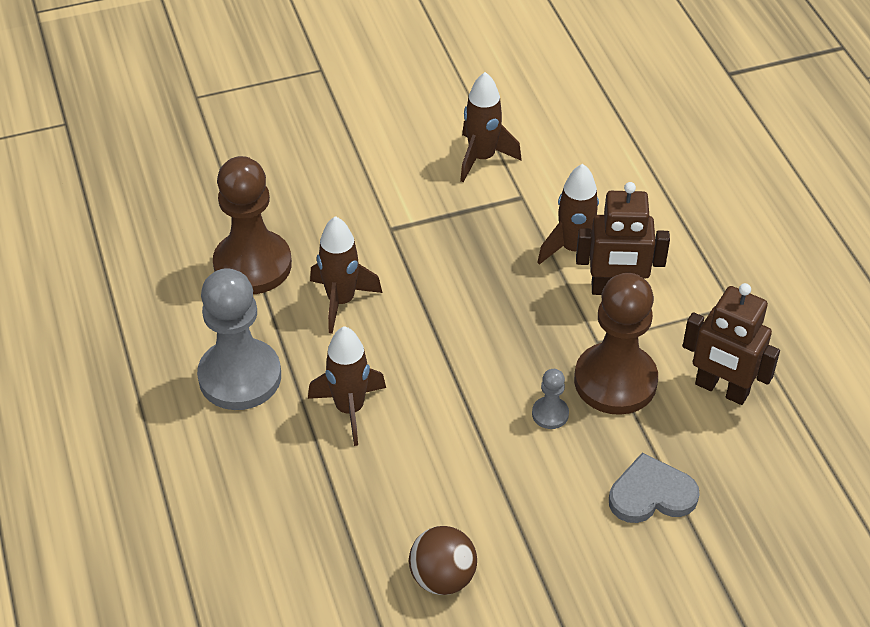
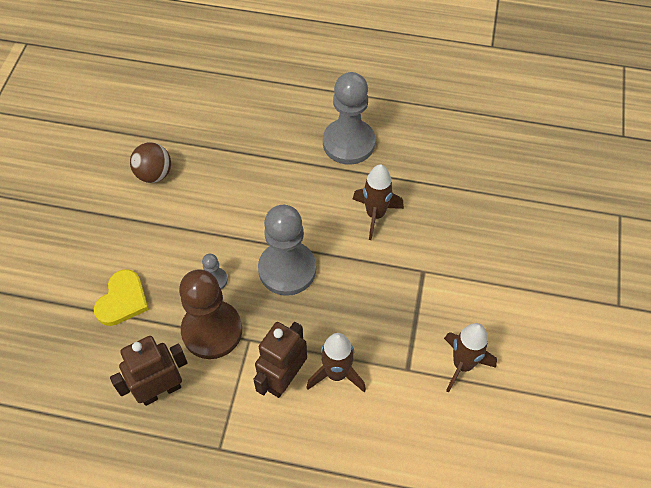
camera: 120 degrees right, 10 degrees up
brown pawn [213,156,292,294] -> none
brown rocket [308,326,386,446] -> none
grey heart [609,453,700,523] -> yellow heart [94,269,149,326]
none -> grey pawn [258,205,316,296]

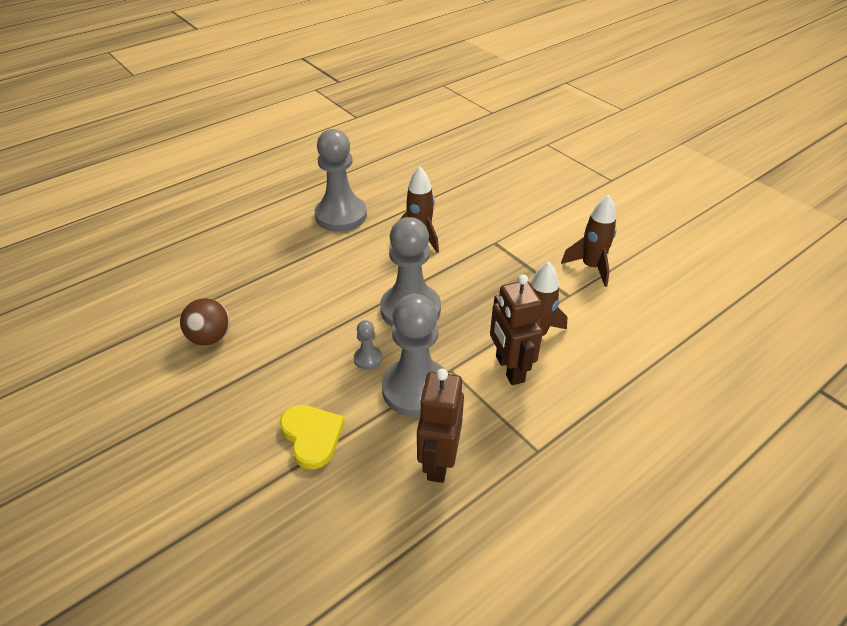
camera: 50 degrees left, 15 degrees down
brown pawn [179,269,242,359] -> grey pawn [382,294,444,417]

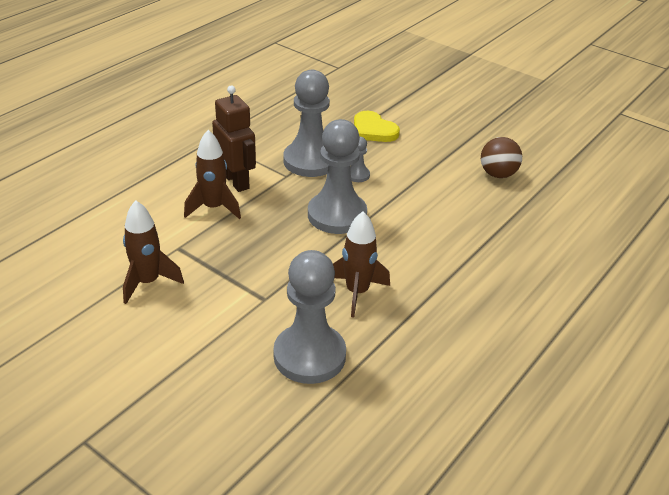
camera: 165 degrees right, 5 degrees down
grey pawn [315,129,367,232] -> grey pawn moved to [273,250,346,384]
brown robot [417,369,464,483] -> none

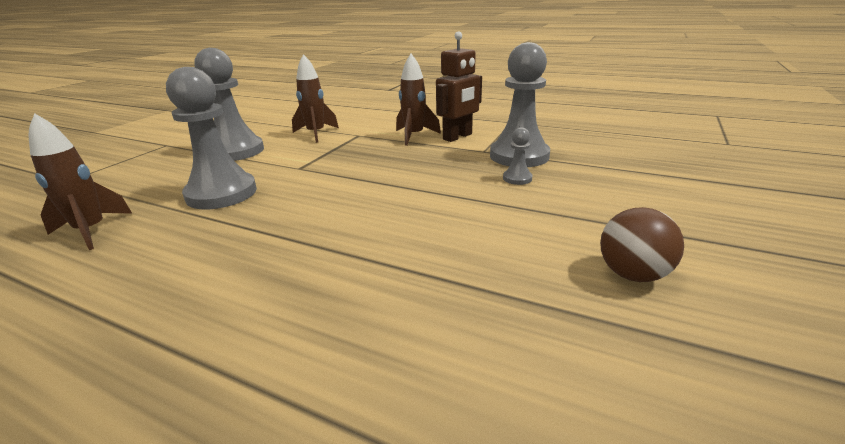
camera: 80 degrees right, 10 degrees down
grey pawn [308,119,367,234] -> grey pawn moved to [195,48,264,161]
brown rocket [333,211,390,317] -> brown rocket moved to [29,113,132,250]
yellow heart [354,111,400,142] -> none

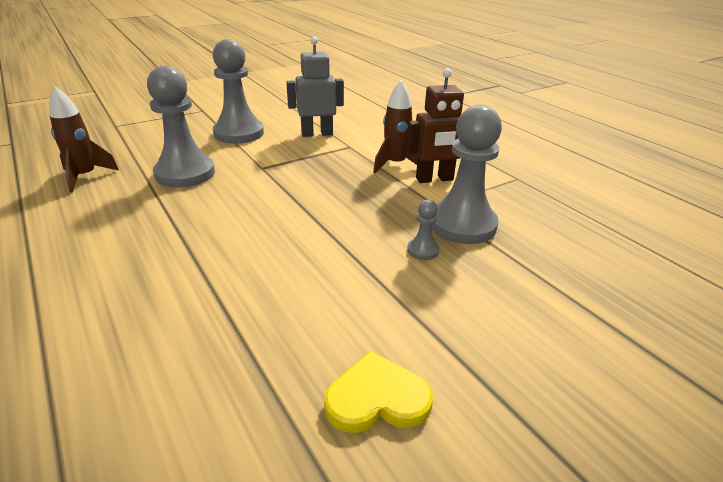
camera: 30 degrees right, 5 degrees up
brown rocket [292,54,339,143] -> grey robot [286,37,344,137]
brown ball [600,207,684,282] -> yellow heart [324,351,433,433]

